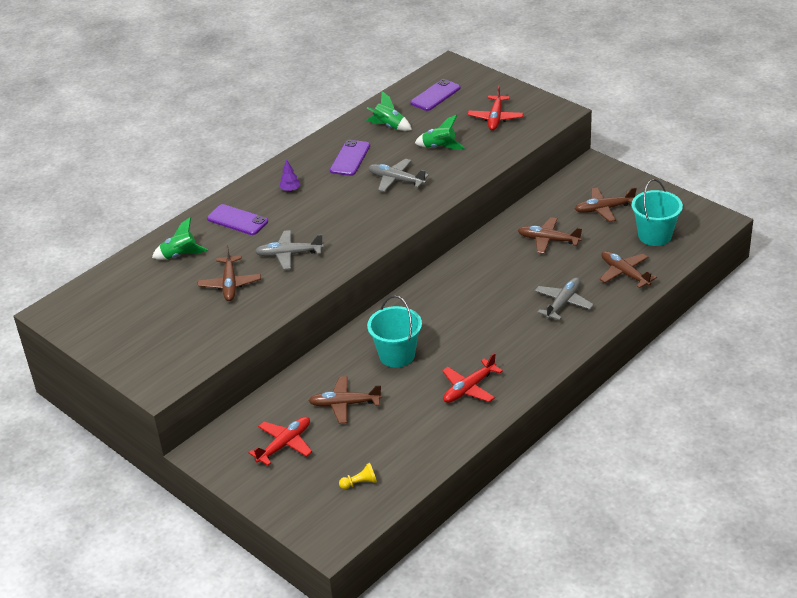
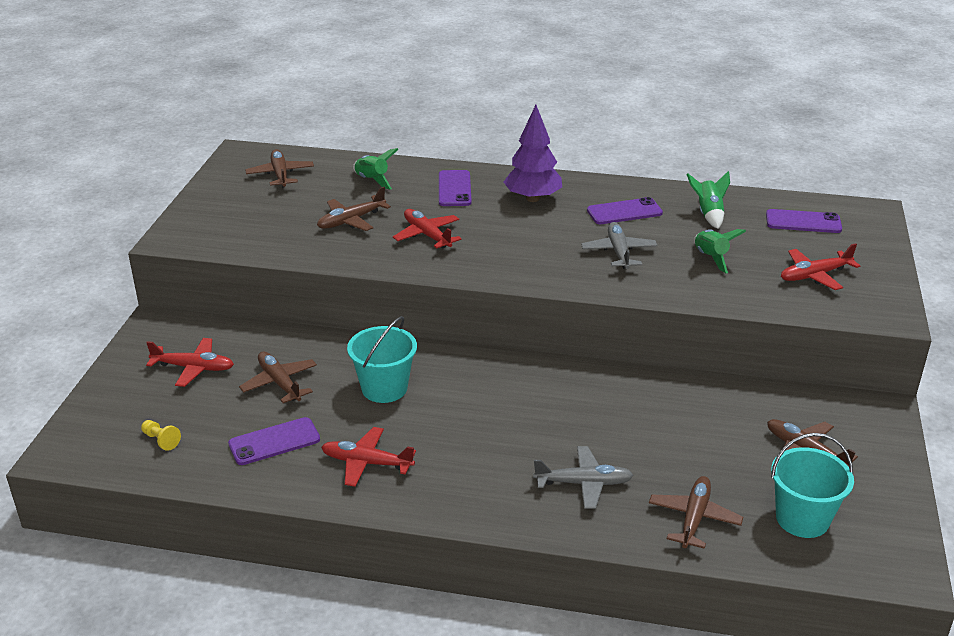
camera: 55 degrees right, 5 degrees down
grey plane [255,230,324,270] -> red plane [393,209,461,249]
purple tree [279,159,301,192] -> purple tree [504,105,562,202], size x2.28
brown plane [518,217,582,254] -> brown plane moved to [245,149,314,188]
none -> purple phone [228,417,320,465]

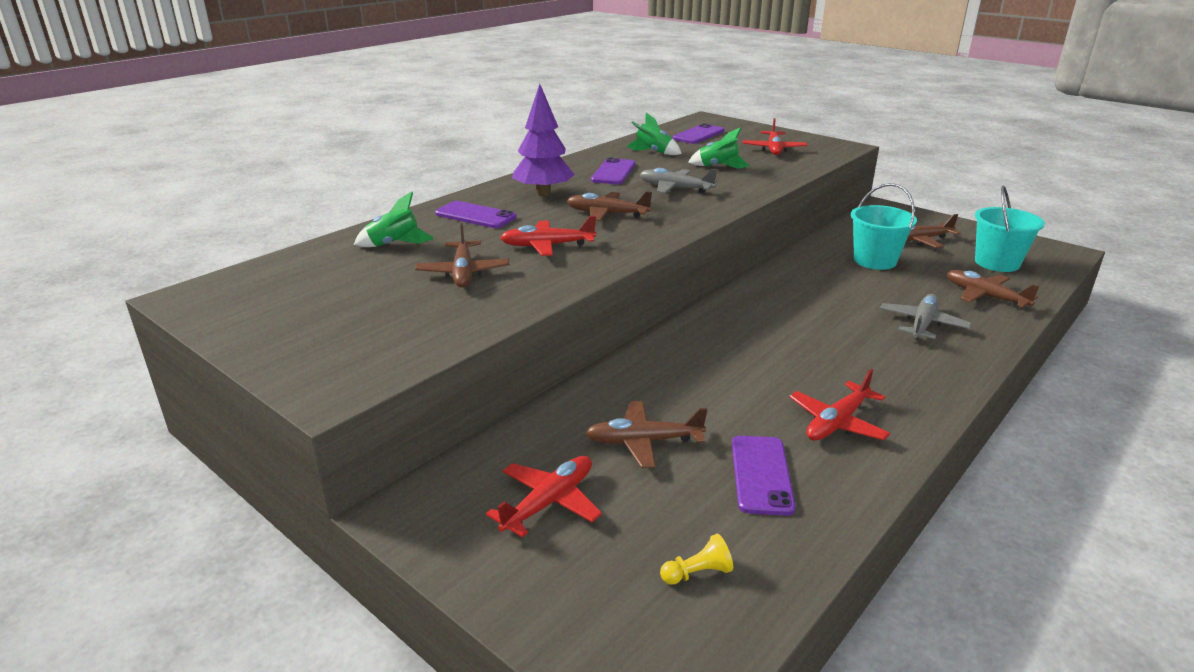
camera: 60 degrees left, 5 degrees down
brown plane [245,149,314,188] -> brown plane moved to [567,191,652,221]
turquoise bucket [347,316,417,403] -> turquoise bucket moved to [851,183,917,270]

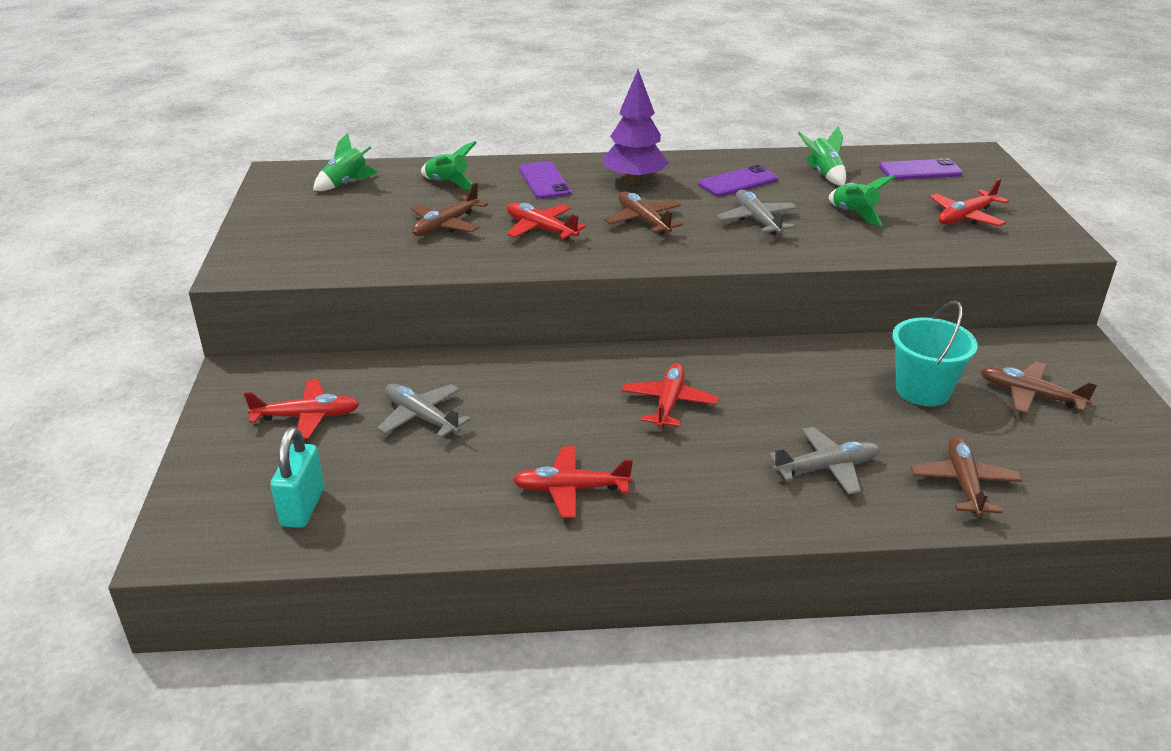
camera: 45 degrees right, 5 degrees up
brown plane [585,401,707,468] -> grey plane [377,384,471,438]
yellow pawn [660,534,733,585] -> turquoise padlock [270,427,324,528]
purple phone [732,436,796,516] -> none
turquoise bucket [975,185,1045,272] -> none
none -> green rocket [313,133,378,191]
none -> red plane [622,363,719,428]

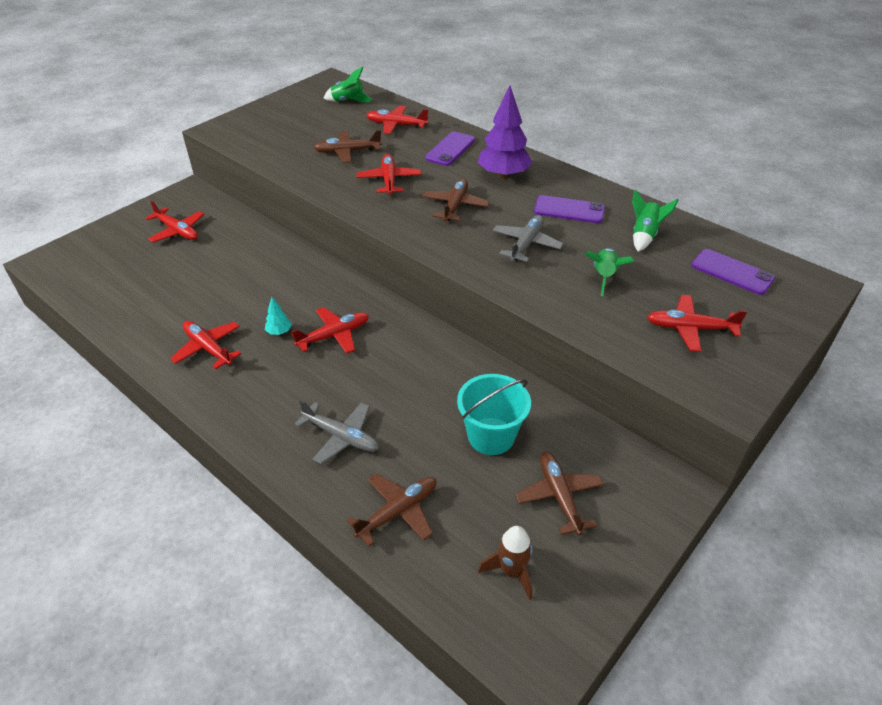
camera: 45 degrees right, 10 degrees up
turquoise padlock [270,427,324,528] -> none
grey plane [377,384,471,438] -> none
green rocket [421,141,477,189] -> red plane [366,106,429,134]
none -> turquoise tree [265,297,292,335]
none -> brown rocket [478,526,532,600]

